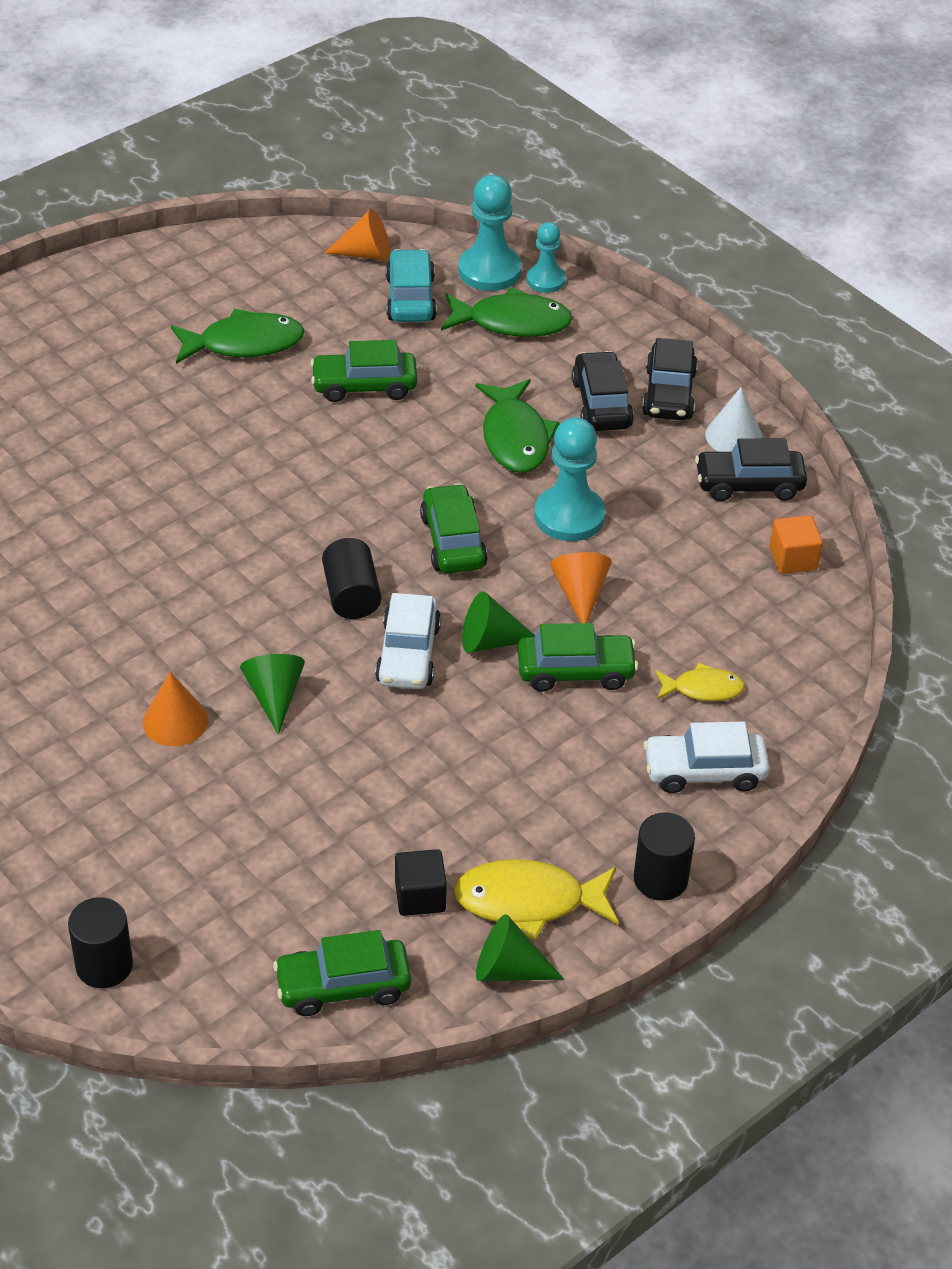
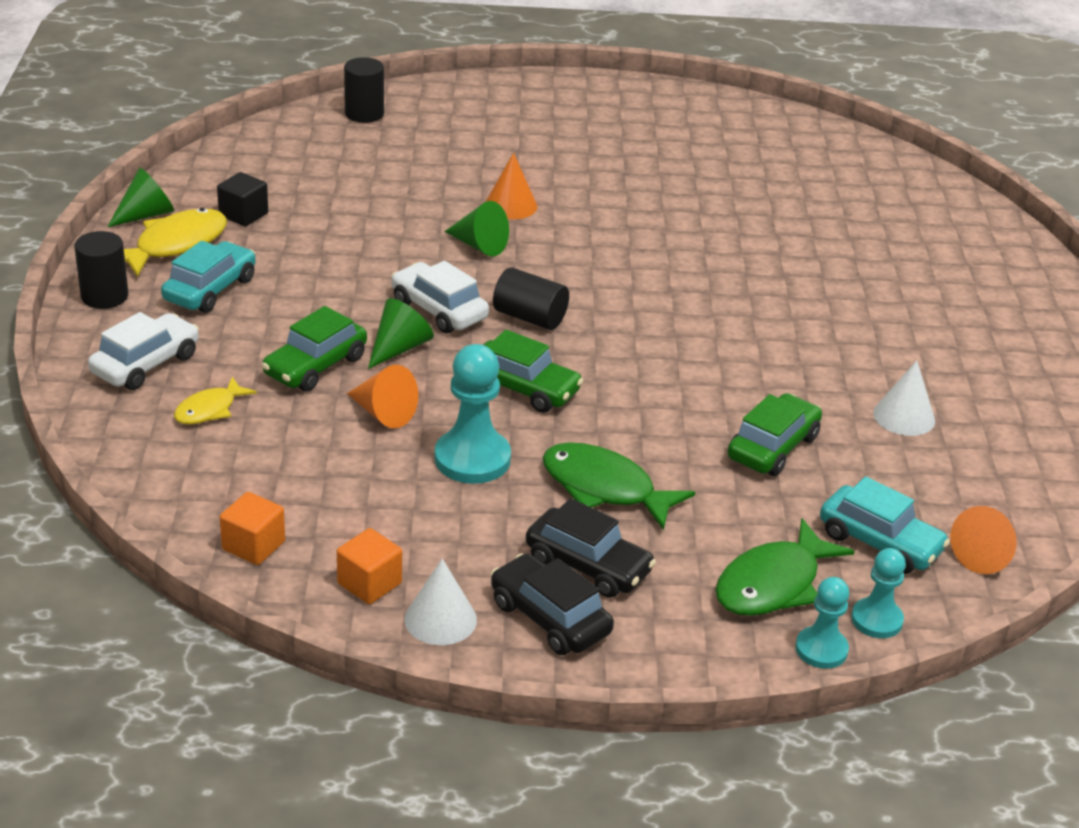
camera: 130 degrees right, 10 degrees down
green fish [171,309,304,364] -> white cone [873,360,935,436]
green car [273,930,411,1016] -> none
turquoise pawn [458,175,522,291] -> turquoise pawn [851,548,906,638], size x0.61
black car [695,438,807,501] -> orange cube [337,528,402,604]
none -> turquoise car [161,241,256,313]

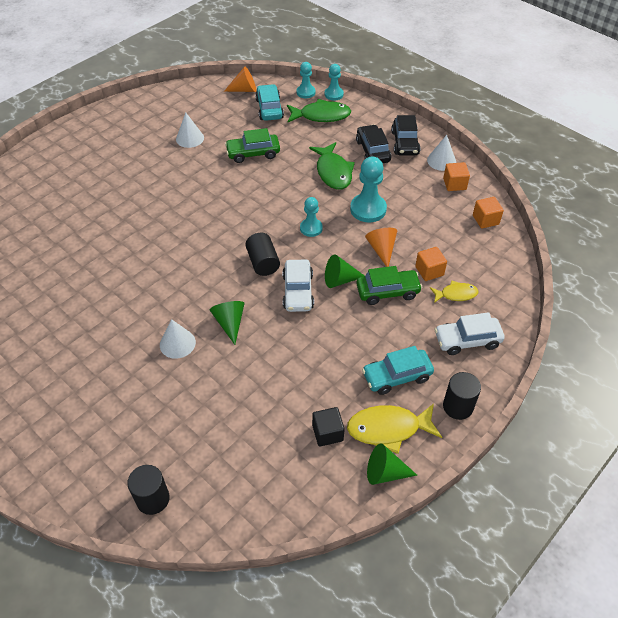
camera: 135 degrees left, 15 degrees up
green car [484,330,584,413] -> turquoise pawn [300,197,323,237]
orange cone [485,153,537,219] -> white cone [160,319,196,359]
none -> orange cube [415,247,447,281]

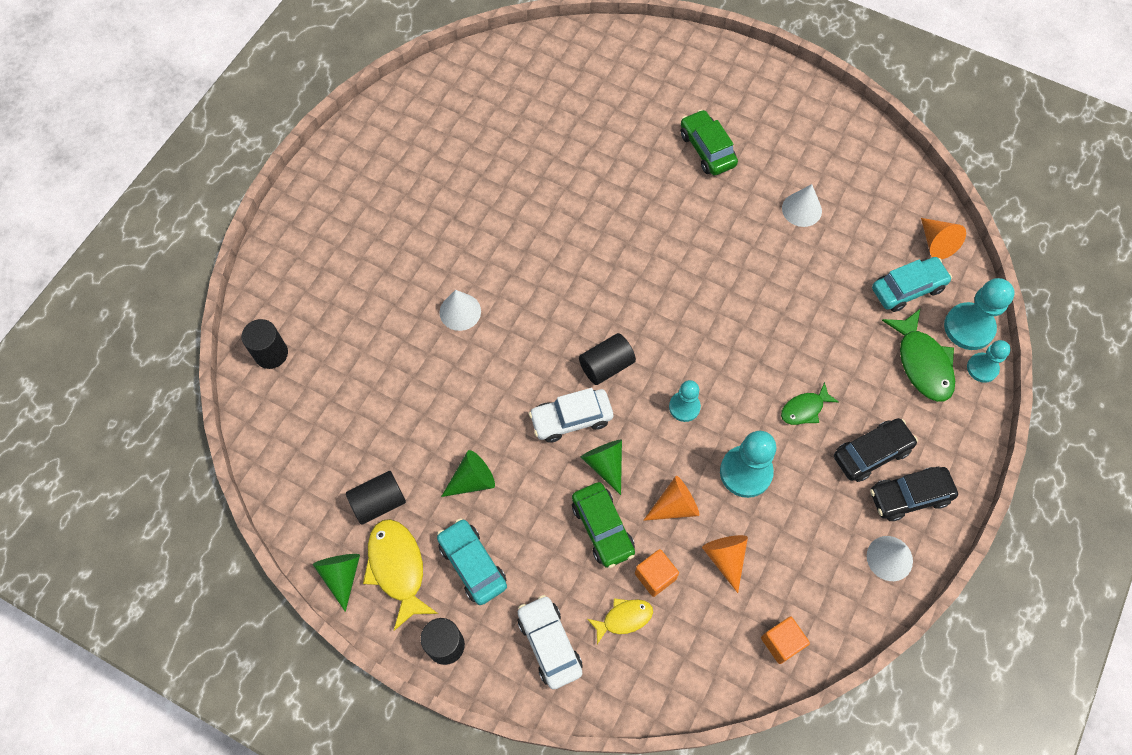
camera: 75 degrees right, 15 degrees up
green cone [210,301,244,345] -> green cone moved to [441,450,495,497]
green car [225,128,280,163] -> green car moved to [681,109,738,176]
turquoise pawn [297,62,315,98] -> turquoise pawn [944,278,1015,350], size x1.63
green fish [309,142,355,190] -> green fish [781,382,839,425], size x0.59
black cube [312,407,345,446] -> black cylinder [346,471,406,525]
yellow fish [430,280,478,303] -> yellow fish turned 90 degrees counterclockwise [587,598,653,644]
orange cube [443,162,470,191] -> none
none -> orange cone [702,535,748,593]

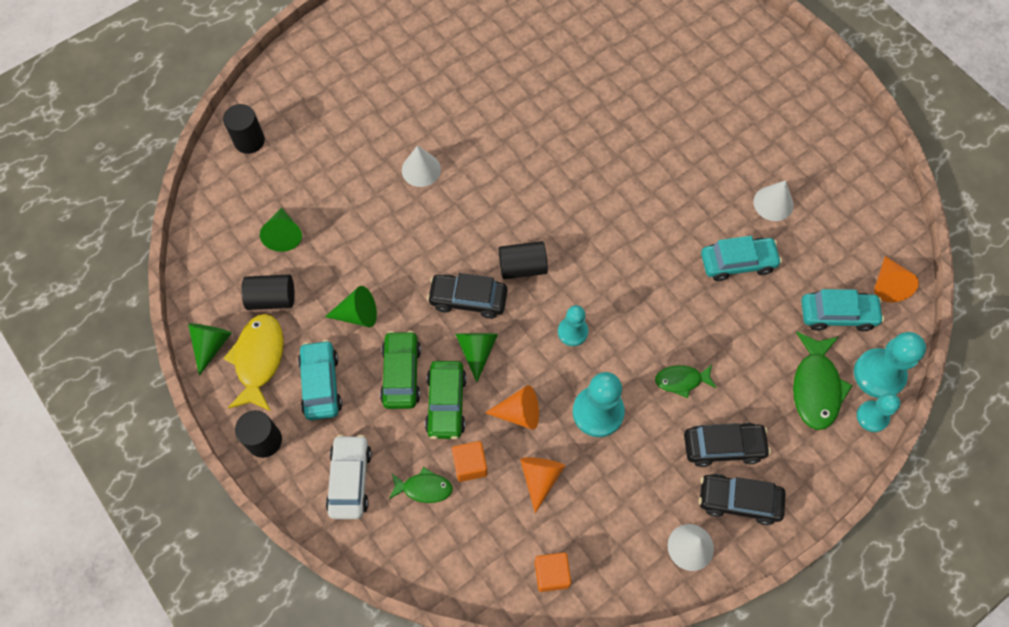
camera: 25 degrees right, 0 degrees up
white car [529,388,613,443] -> black car [427,273,507,319]
yellow fish [587,598,653,644] -> green fish [389,467,453,503]
green car [681,109,738,176] -> green car moved to [380,331,421,409]
none -> green cone [260,208,302,252]
none -> turquoise car [701,236,782,281]

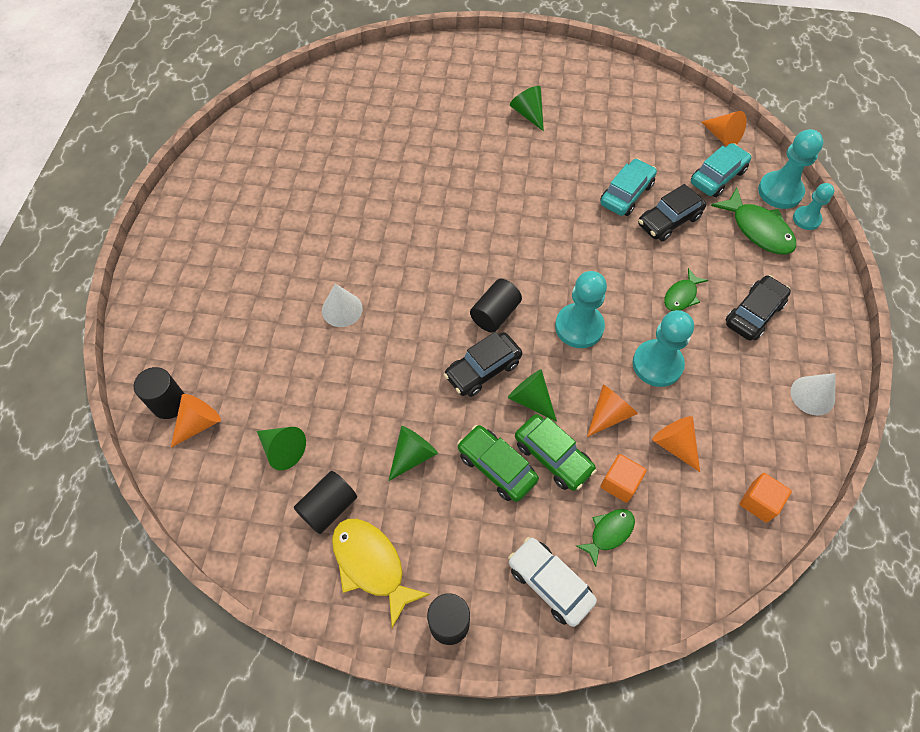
camera: 45 degrees left, 5 degrees down
green cone [188,323,232,376] -> green cone moved to [510,86,544,131]
turquoise car [298,340,342,420] -> none
turquoise pawn [558,305,588,346] -> turquoise pawn [555,271,607,348], size x1.63
black car [699,474,786,525] -> black car moved to [638,184,706,241]
white cone [754,180,794,221] -> none
none -> orange cone [171,394,221,448]

